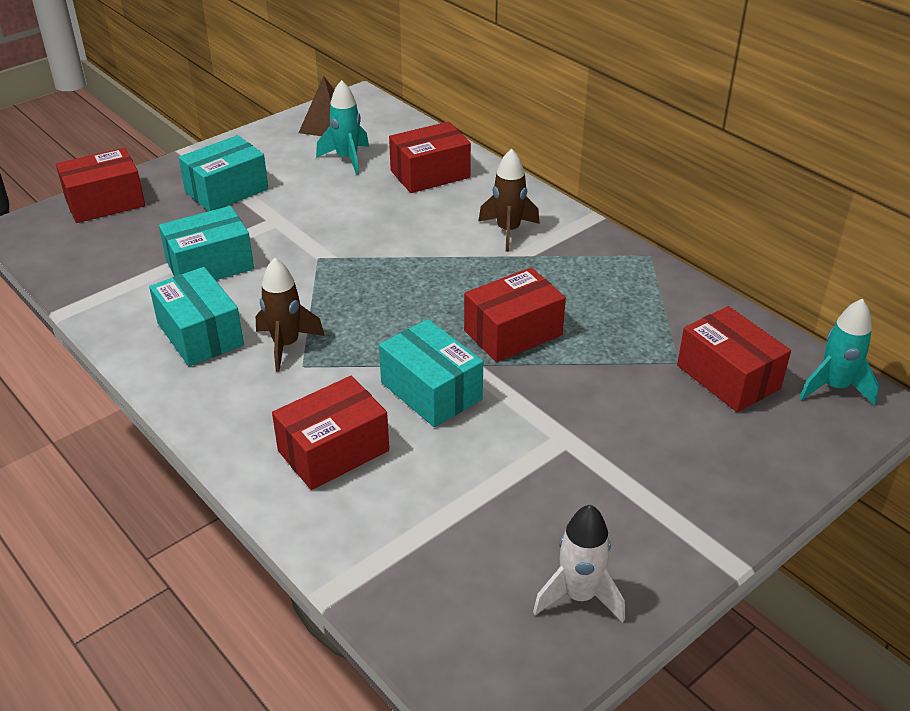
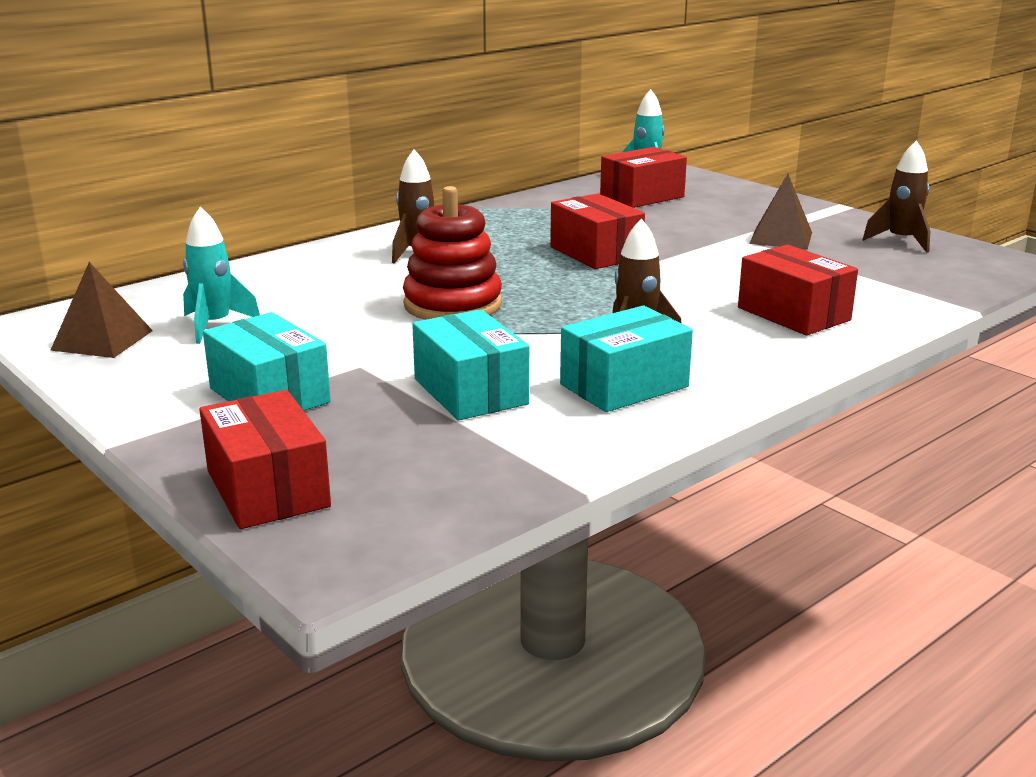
camera: 90 degrees left, 15 degrees down
turquoise box [379,319,483,427] -> none
red box [389,122,471,193] -> none
white rocket [533,505,625,622] -> brown rocket [862,140,931,253]
none -> red stacking toy [403,186,502,320]
none -> brown pyramid [750,174,812,249]

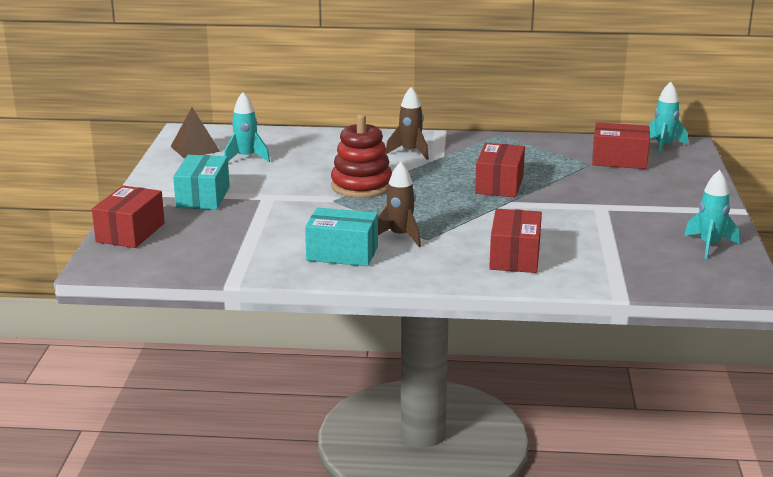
camera: 45 degrees right, 0 degrees up
turquoise box [412,309,529,420] -> none
brown pyramid [750,174,812,249] -> none
brown rocket [862,140,931,253] -> turquoise rocket [684,170,739,259]

